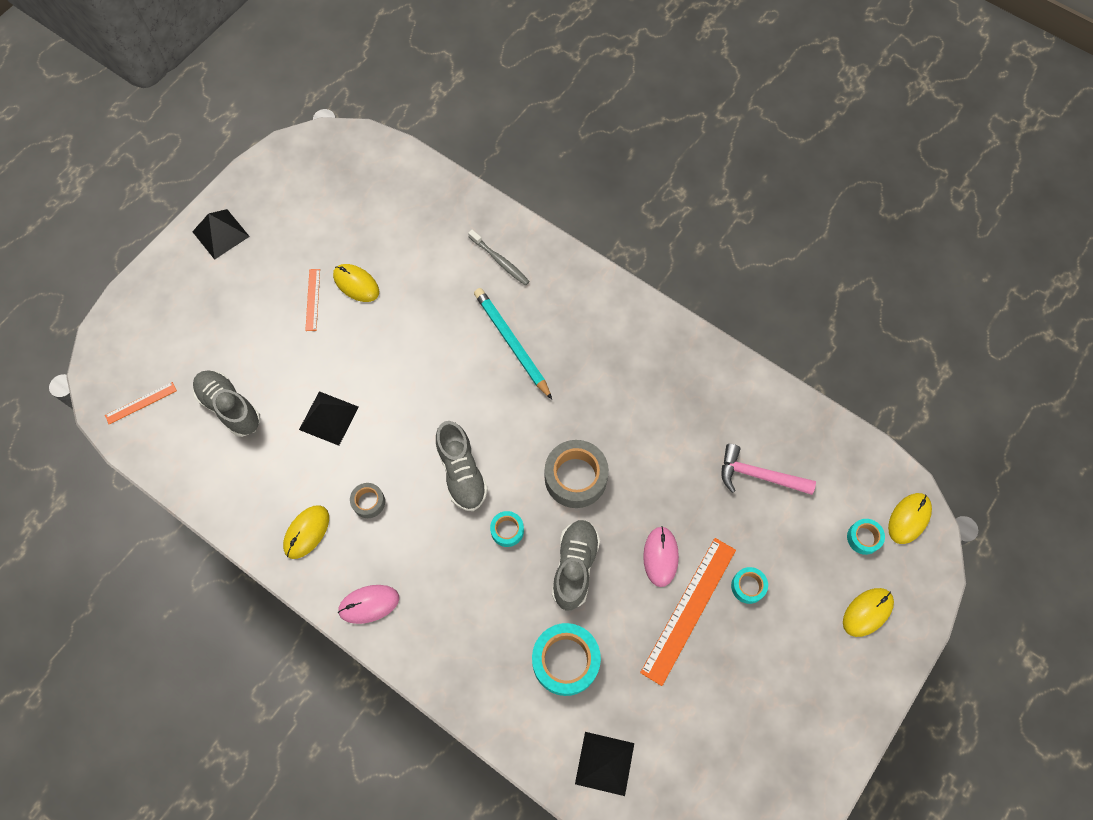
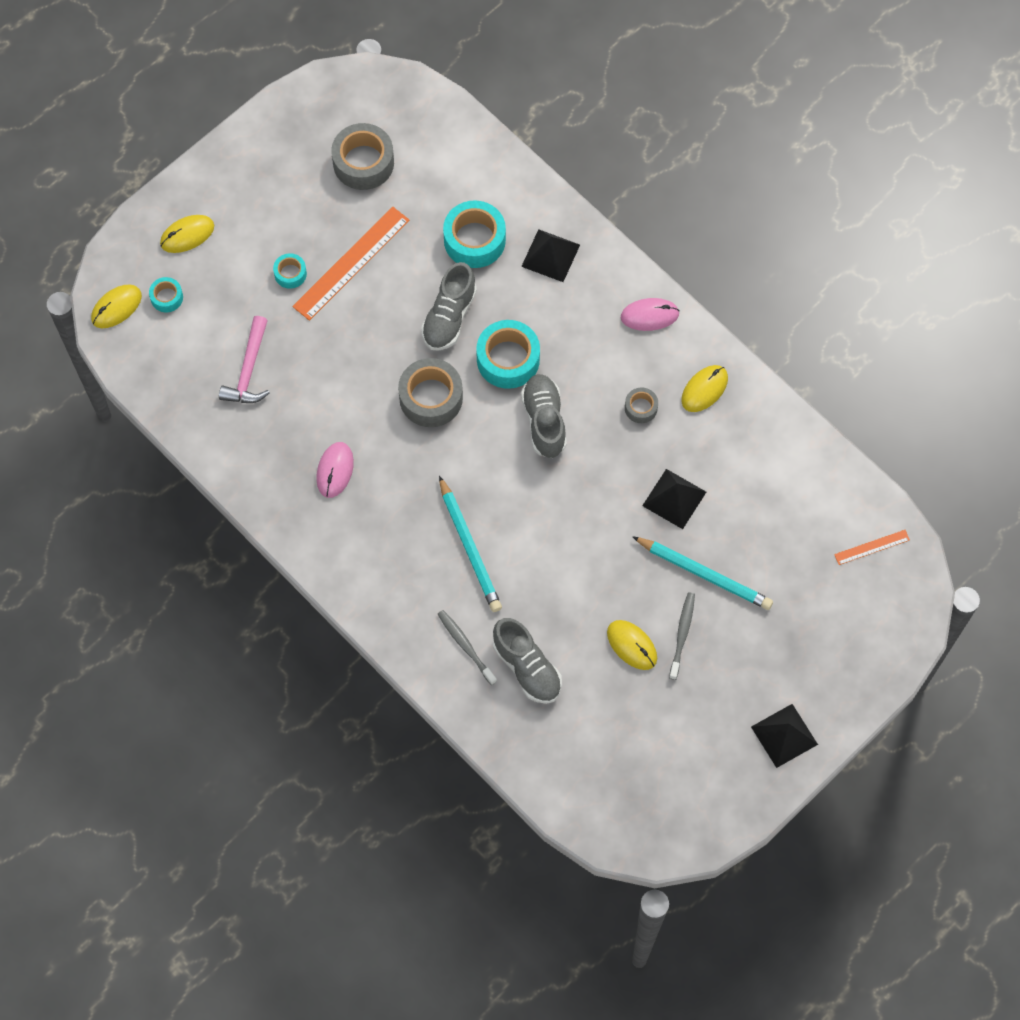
camera: 170 degrees left, 0 degrees up
grey shoe [193,370,260,437] -> grey shoe moved to [493,618,562,704]
orange ruler [305,269,320,331] -> grey toothbrush [669,592,695,680]
turquoise tape [490,511,524,547] -> turquoise tape [476,320,540,389], size x1.92
black pyramid [575,732,634,796] -> black pyramid moved to [521,229,580,282]
pink mouse [643,526,679,587] -> pink mouse moved to [316,442,354,498]
pink hammer [722,444,816,495] -> pink hammer turned 75 degrees clockwise [219,316,270,403]
none -> grey tape [331,123,394,190]
none -> turquoise pencil [632,536,773,610]

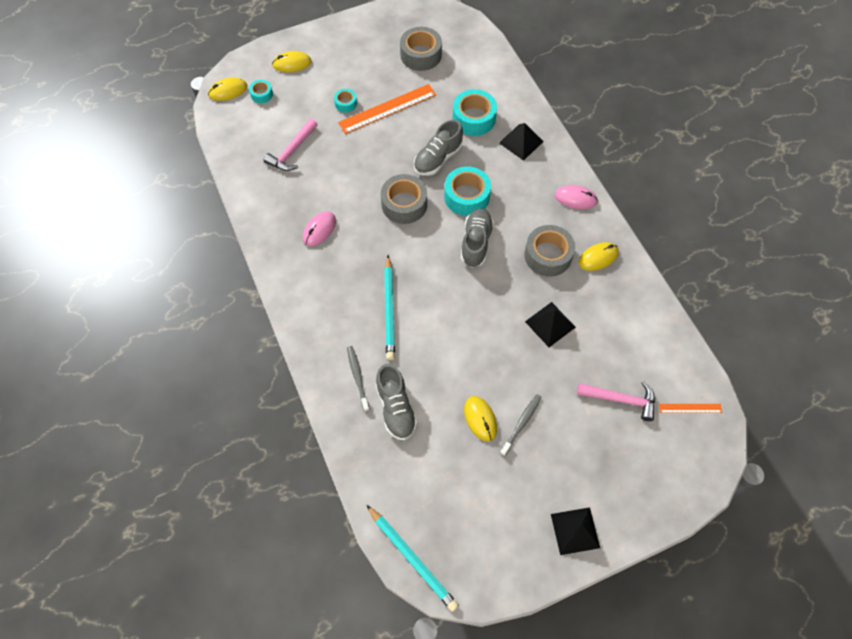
camera: 20 degrees right, 5 degrees down
grey tape [625,387,658,423] -> grey tape [524,225,575,277], size x1.92
turquoise pencil [632,536,773,610] -> turquoise pencil moved to [367,505,459,612]
none -> pink hammer [577,381,655,421]

